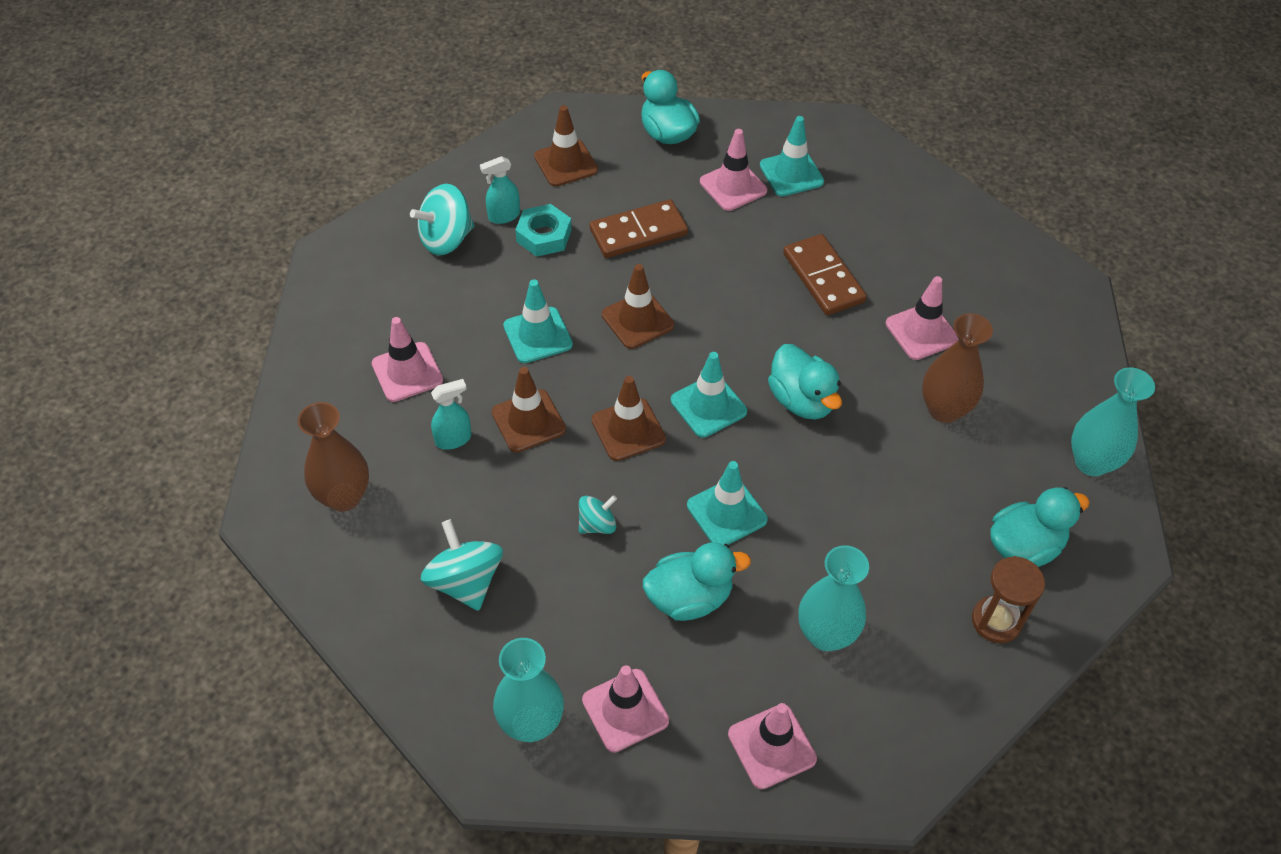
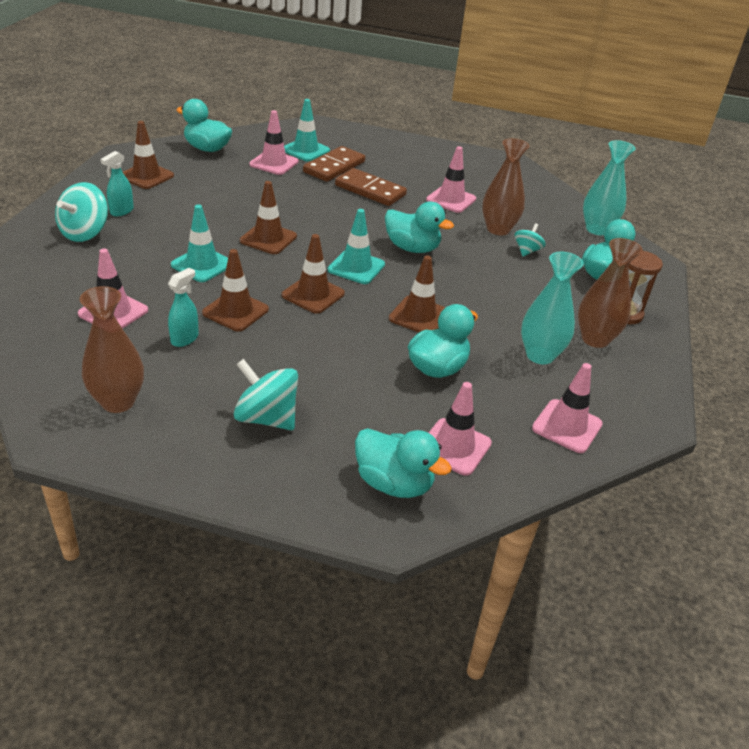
camera: 35 degrees left, 15 degrees down
turquoise vase [493,638,564,742] -> turquoise duck [355,428,452,498]
turquoise nut [515,204,571,257] -> none
turquoise spinning top [579,495,617,534] -> turquoise spinning top moved to [515,223,546,256]
brown domino [590,199,688,258] -> brown domino moved to [303,146,365,182]
turquoise traffic cone [687,461,767,545] -> brown traffic cone [389,255,446,332]
none -> brown vase [578,238,642,348]

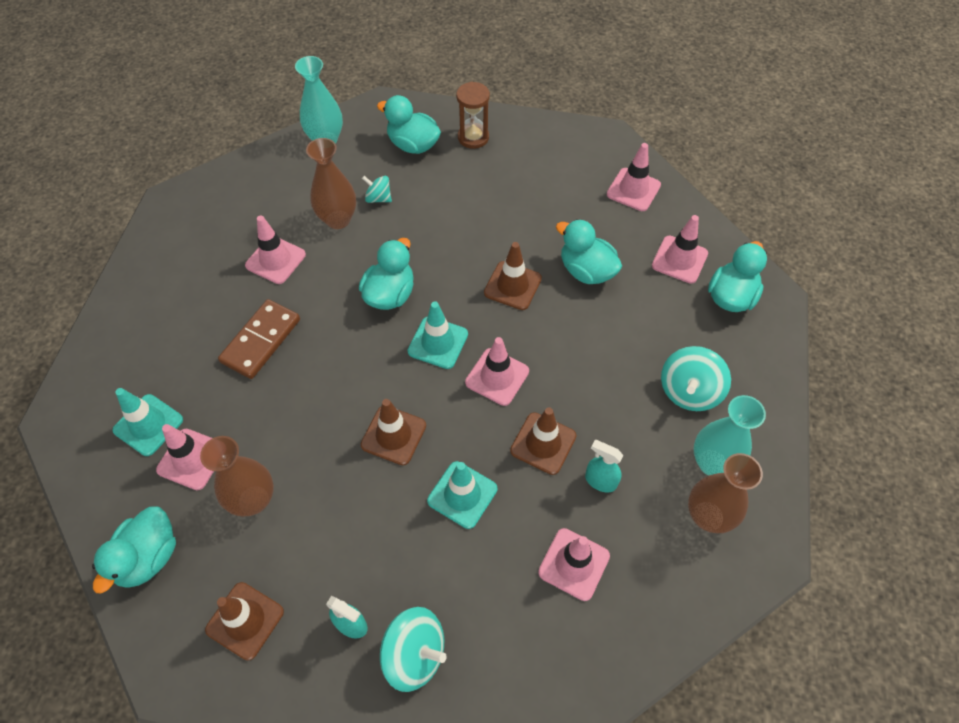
camera: 90 degrees left, 20 degrees up
brown traffic cone [282,234,345,314] -> pink traffic cone [465,337,529,406]
brown domino [303,146,365,182] -> none
turquoise vase [521,252,584,364] -> turquoise vase moved to [693,395,766,475]
brown vase [578,238,642,348] -> brown vase moved to [200,436,274,517]

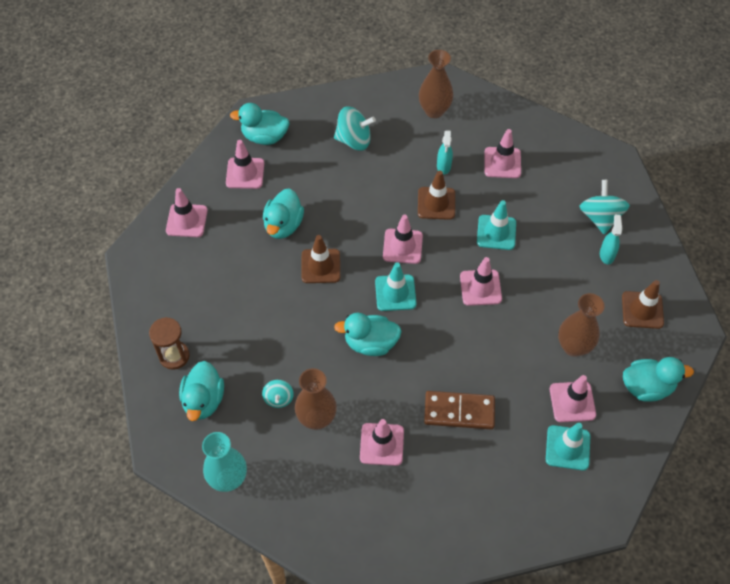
camera: 115 degrees left, 0 degrees up
brown traffic cone [361,399,426,465] -> pink traffic cone [460,257,502,306]
turquoise vase [693,395,766,475] -> none

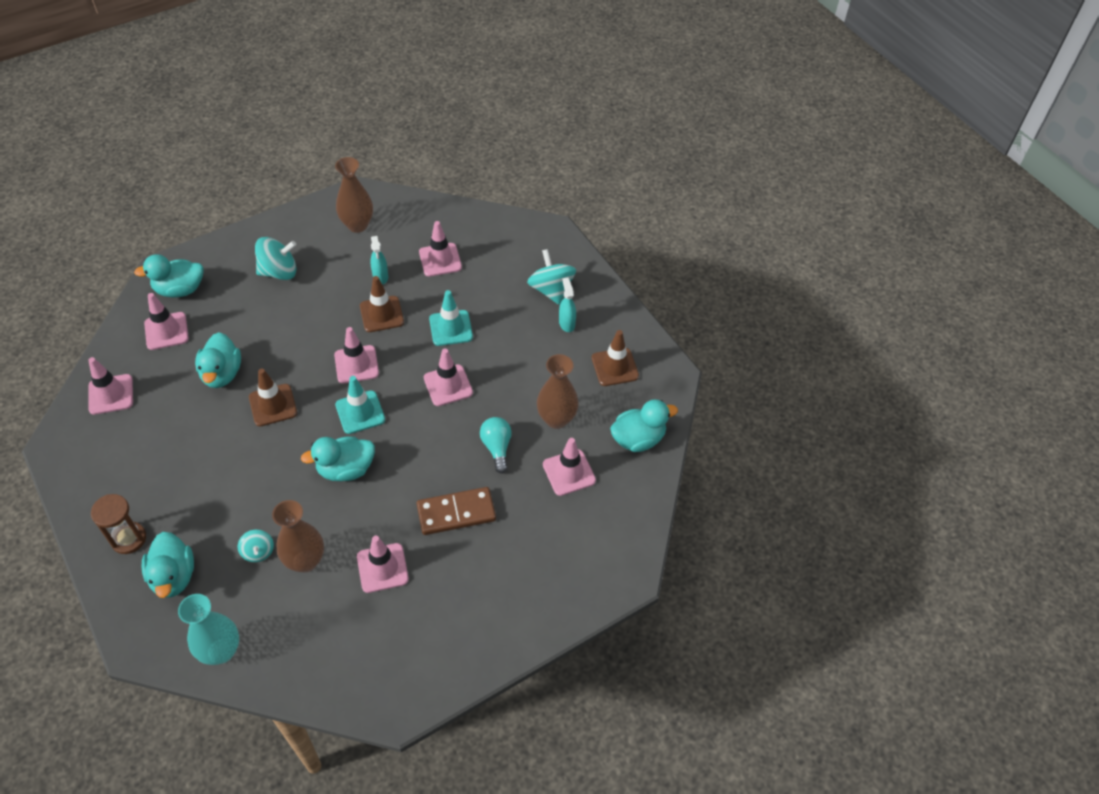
camera: 20 degrees left, 5 degrees down
turquoise traffic cone [546,423,590,471] -> none
none -> turquoise light bulb [480,417,512,474]

